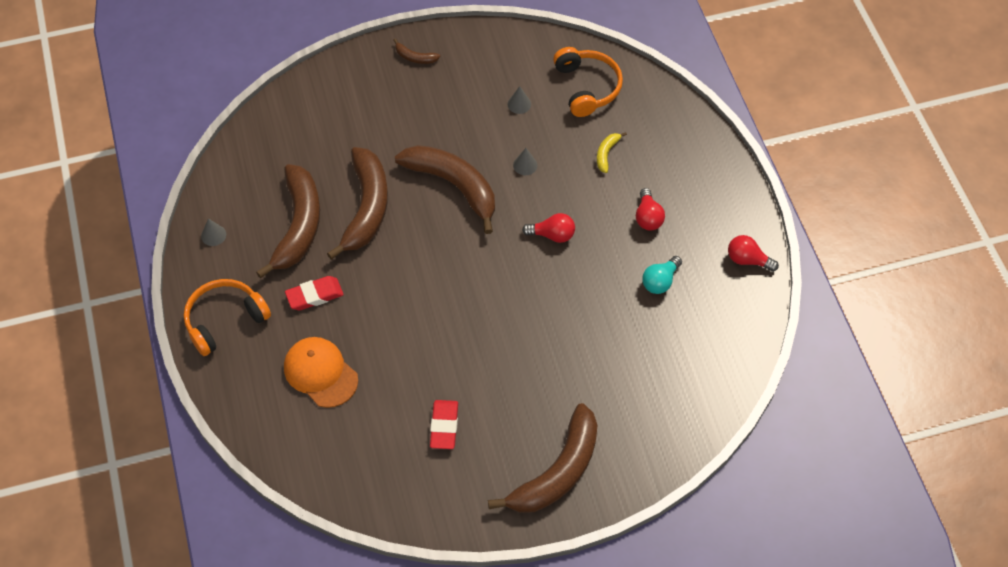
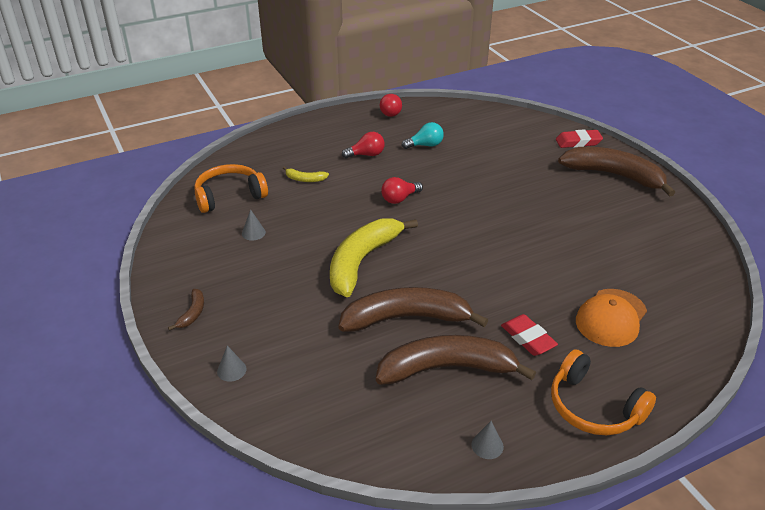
camera: 100 degrees left, 20 degrees down
brown banana [395,145,495,234] -> yellow banana [330,218,418,297]
red eraser [430,400,458,449] -> red eraser moved to [556,129,603,148]
grey cone [513,148,538,175] -> grey cone moved to [217,345,247,382]
red light bulb [522,213,575,243] -> red light bulb turned 120 degrees counterclockwise [381,177,423,204]
turquoise light bulb [642,256,682,294] -> turquoise light bulb turned 45 degrees counterclockwise [402,122,444,149]

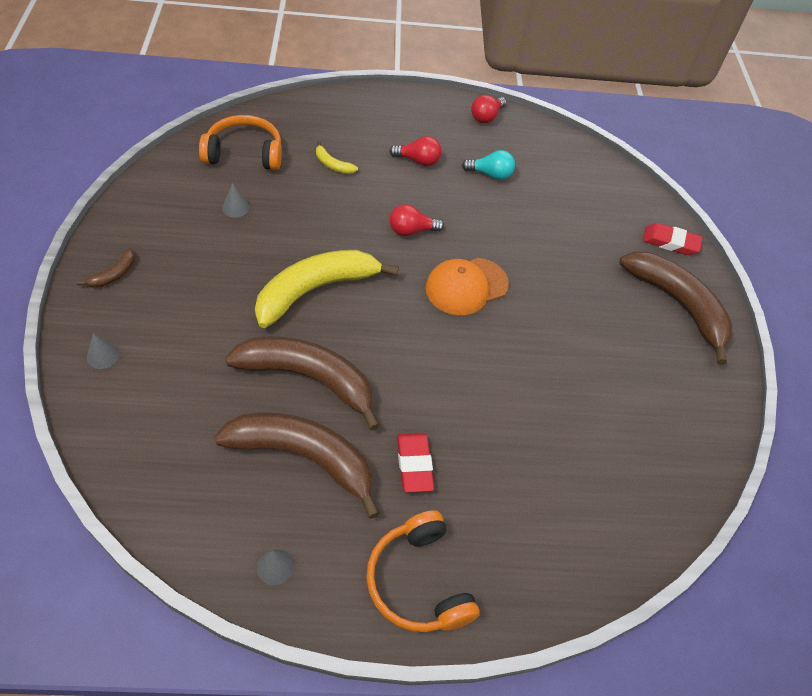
camera: 20 degrees right, 15 degrees up
orange cap [576,289,647,347] -> orange cap moved to [426,258,509,315]

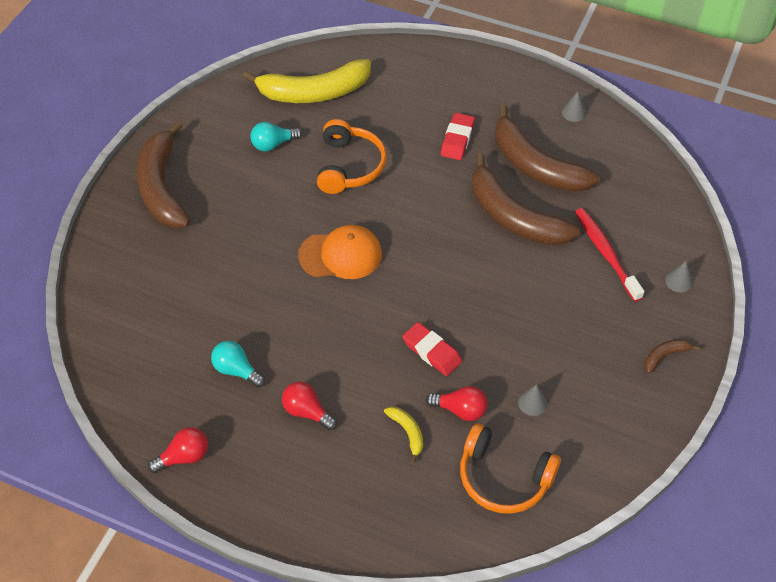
camera: 150 degrees left, 0 degrees up
yellow banana [255,250,399,328] -> yellow banana moved to [243,59,371,103]
orange headphones [366,510,480,632] -> orange headphones moved to [317,119,387,194]
red light bulb [390,204,444,236] -> red light bulb moved to [426,386,488,421]
red eraser [643,223,702,255] -> red eraser moved to [402,322,462,376]
none -> turquoise light bulb [250,122,302,151]
none -> red toothbrush [575,208,644,302]

